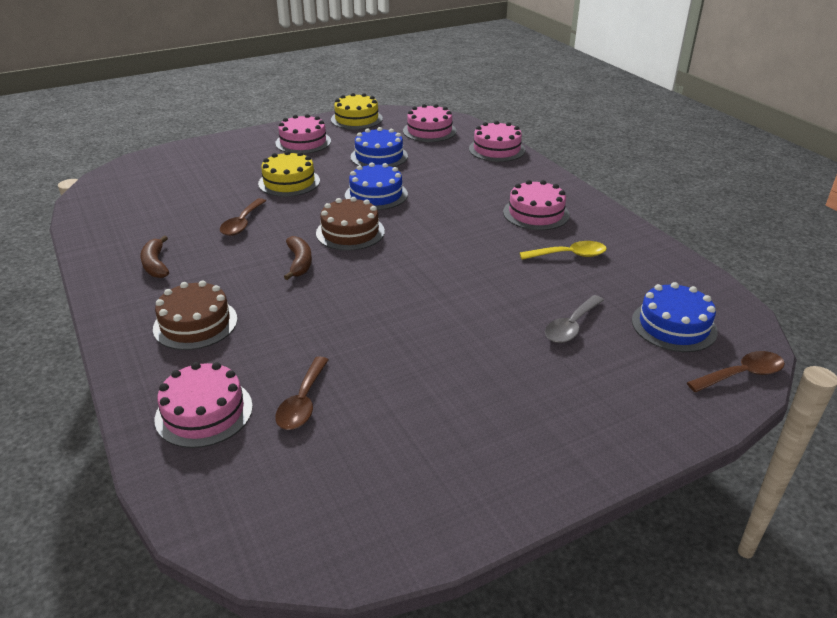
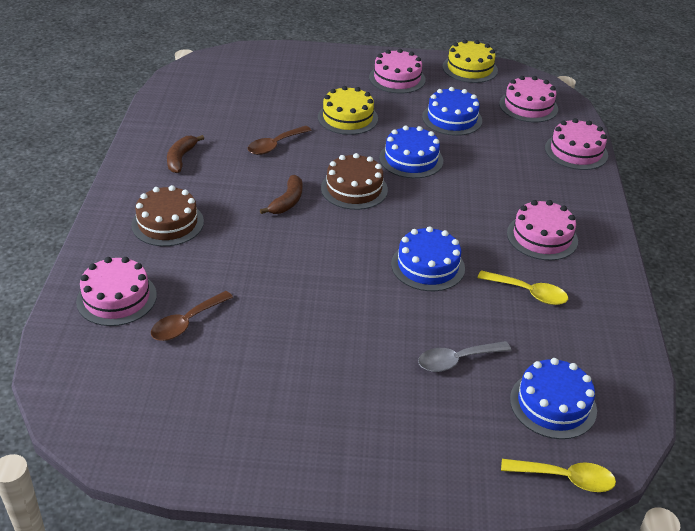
camera: 30 degrees right, 5 degrees up
brown spoon [687,351,785,392] -> yellow spoon [501,459,616,492]
none -> blue cake [391,226,465,291]

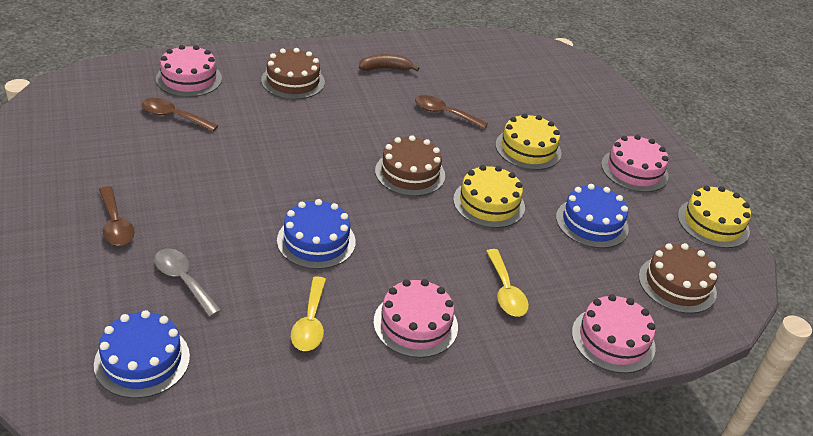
camera: 65 degrees right, 0 degrees up
brown banana [260,175,303,214] -> none
blue cake [379,125,443,178] -> yellow cake [453,165,525,228]
pink cake [499,76,558,122] -> brown cake [639,243,718,314]
yellow spoon [501,459,616,492] -> yellow spoon moved to [486,249,529,317]
none -> brown spoon [99,186,135,246]

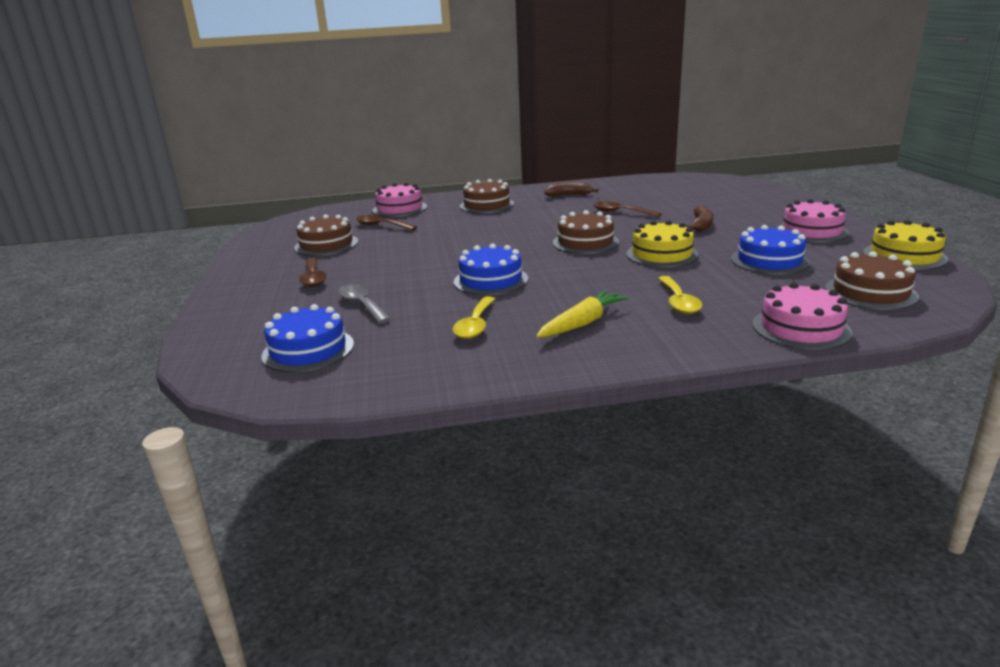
camera: 15 degrees right, 15 degrees down
pink cake [373,279,458,358] -> yellow carrot [536,290,629,338]
yellow cake [496,113,562,170] -> brown banana [686,206,713,232]
none -> brown cake [294,215,358,256]

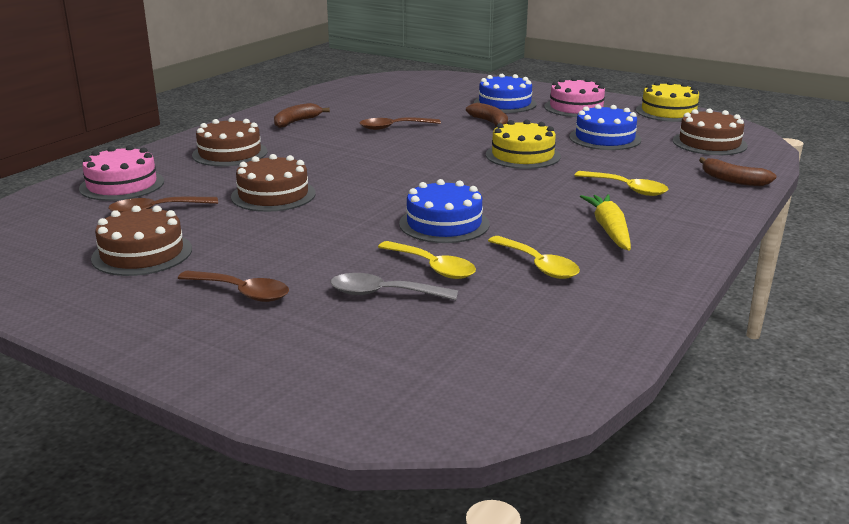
camera: 50 degrees left, 0 degrees up
blue cake [262,304,354,372] -> blue cake moved to [474,74,537,113]
brown cake [553,210,619,254] -> brown cake moved to [231,154,316,212]
pink cake [753,282,852,350] -> brown banana [699,157,777,186]
none -> yellow spoon [378,241,476,279]

